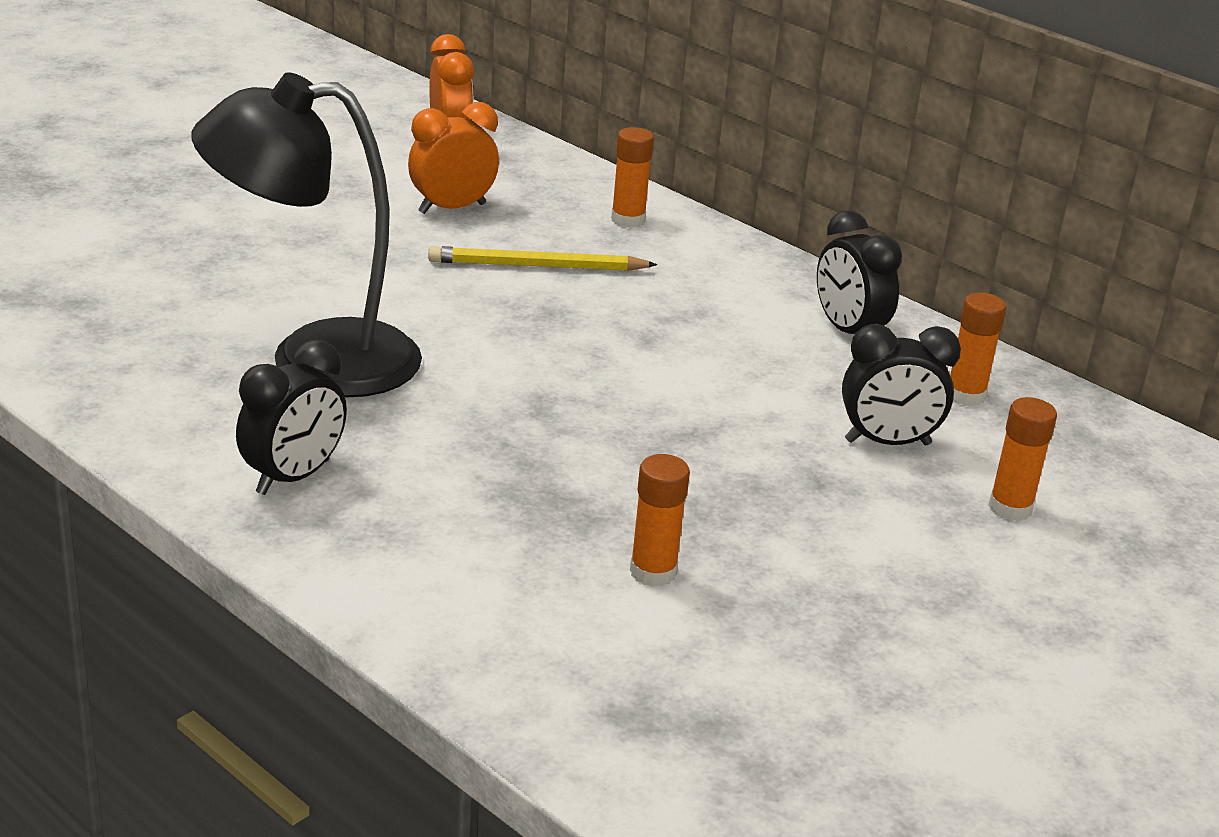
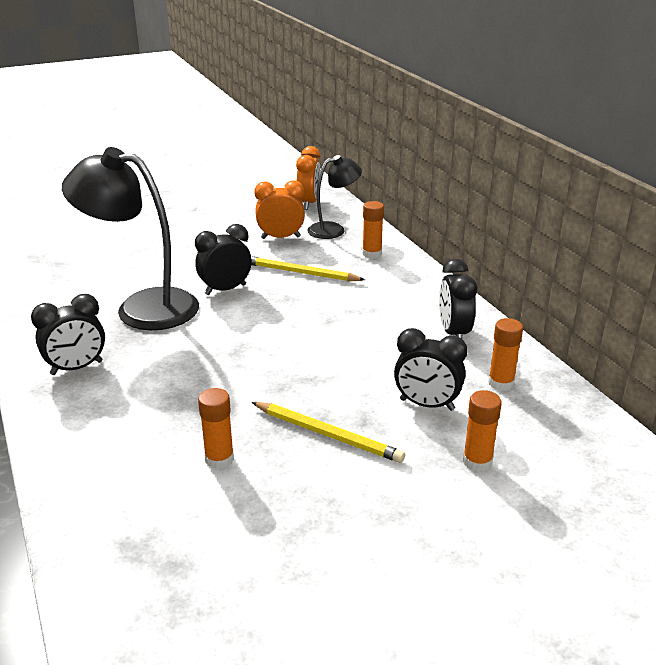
camera: 25 degrees right, 0 degrees up
none -> black clock [195,224,252,295]
none -> yellow pencil [252,402,405,463]
none -> black lamp [308,155,362,239]

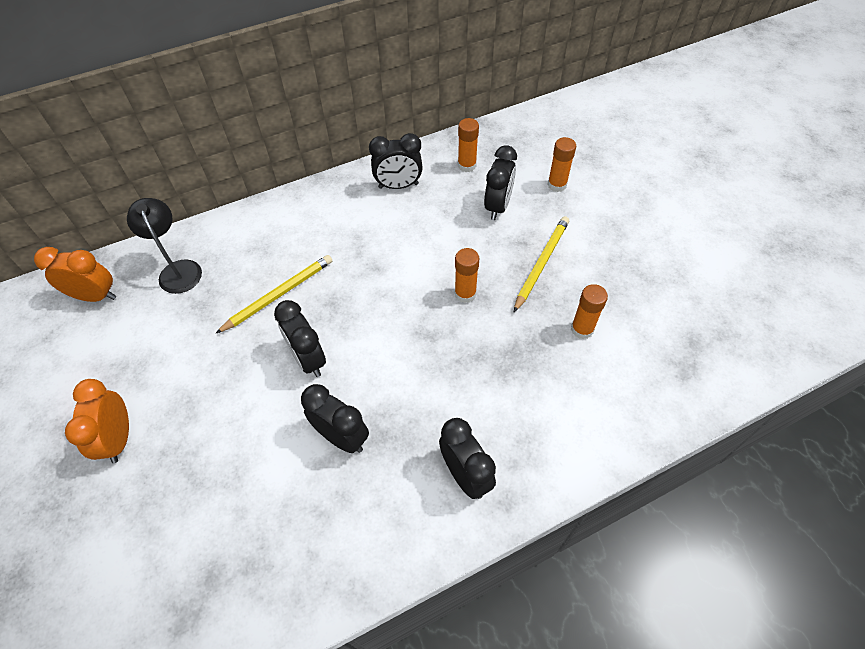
camera: 90 degrees left, 25 degrees up
black lamp [62,147,199,330] -> black clock [301,384,369,453]
yellow pencil [251,256,365,281] -> yellow pencil turned 150 degrees counterclockwise [215,255,332,334]
orange clock [254,180,305,239] -> orange clock moved to [65,379,129,463]
orange glue stick [362,201,384,258] -> orange glue stick moved to [455,248,479,303]

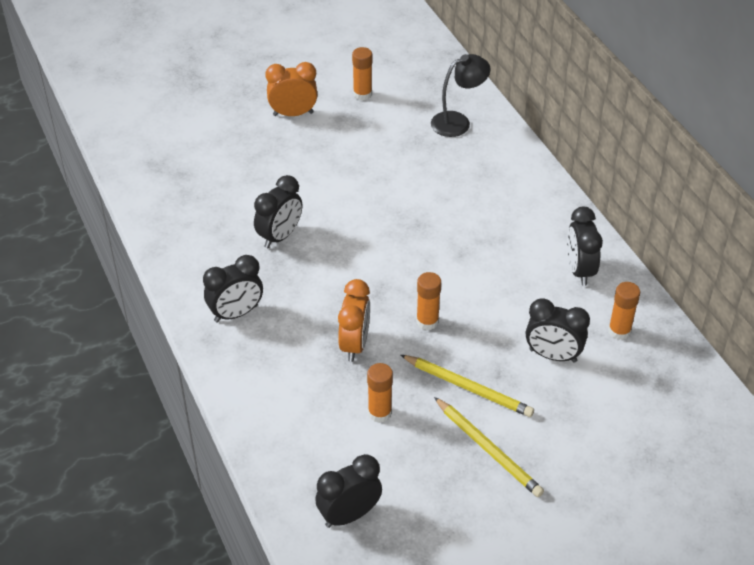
camera: 90 degrees right, 10 degrees down
orange clock [34,247,116,302] -> orange clock moved to [338,279,370,362]
yellow pencil [215,255,332,334] -> yellow pencil moved to [434,397,544,497]
black clock [274,300,326,377] -> black clock moved to [315,454,382,528]
orange glue stick [547,137,576,192] -> orange glue stick moved to [352,47,372,101]

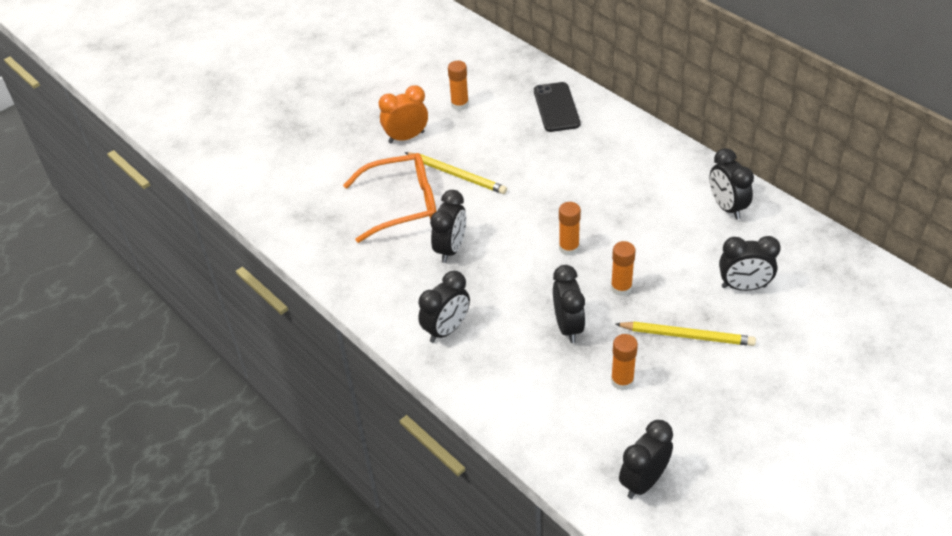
camera: 15 degrees left, 0 degrees up
orange clock [338,279,370,362] -> black clock [553,265,585,343]
black lamp [431,54,490,137] -> black phone [534,82,580,132]
yellow pencil [434,397,544,497] -> yellow pencil moved to [405,152,507,194]
orange glue stick [608,282,640,340] -> orange glue stick moved to [559,202,581,256]
none -> orange glasses [343,153,436,243]

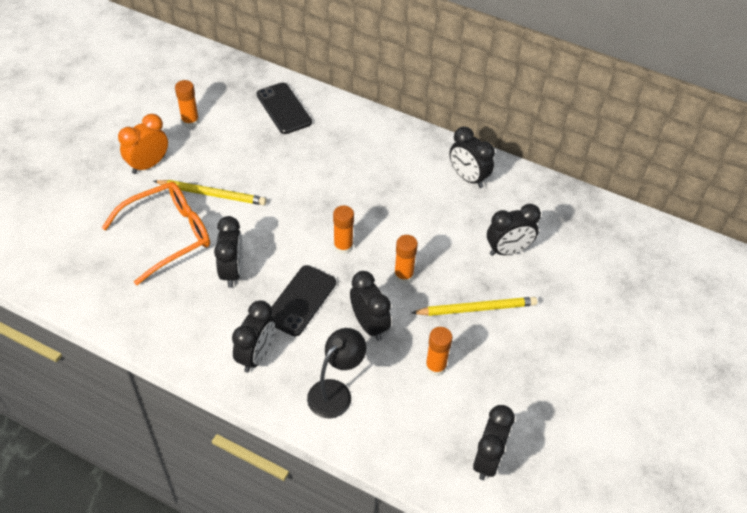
camera: 25 degrees left, 5 degrees up
none -> black phone [271,265,336,336]
none -> black lamp [307,328,366,418]

